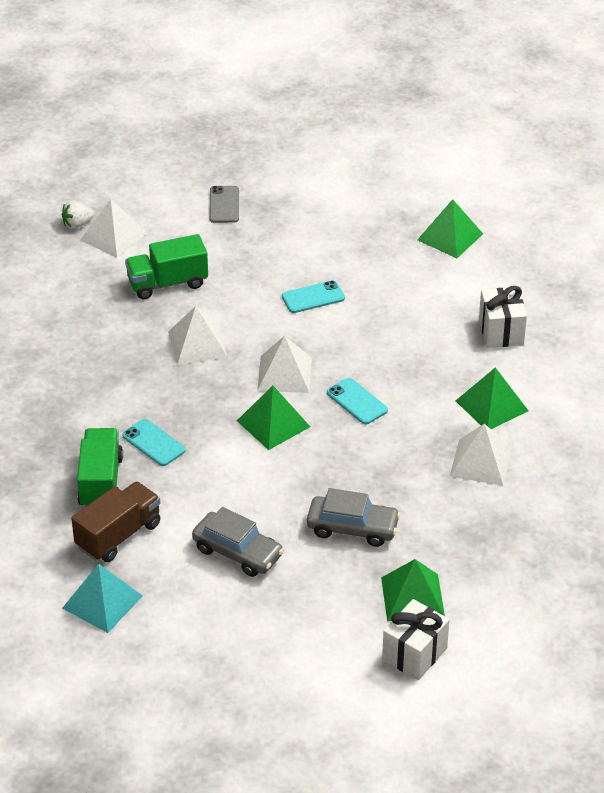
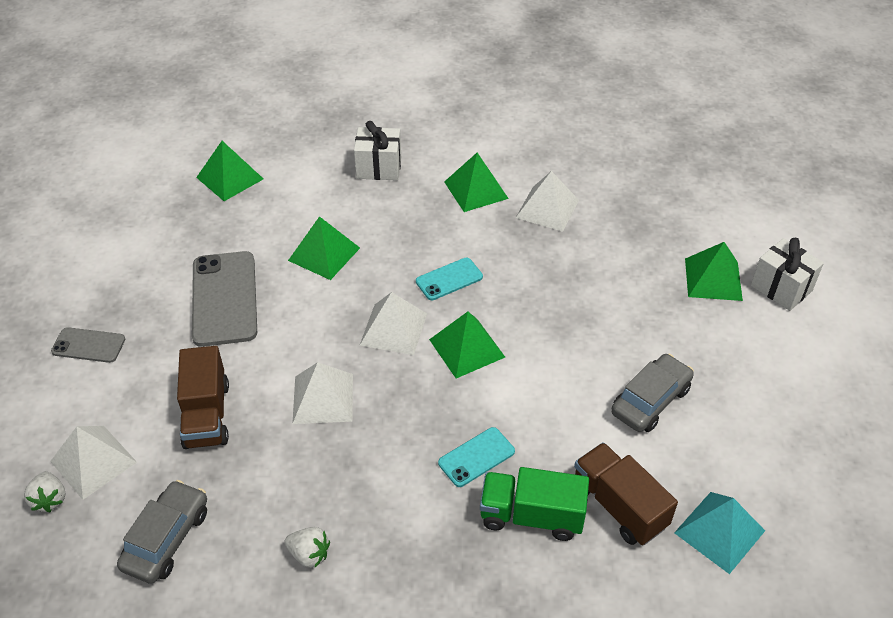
camera: 80 degrees left, 5 degrees up
green truck [125,234,208,299] -> brown truck [177,346,229,449]
turquoise phone [282,280,345,313] -> none
grey car [307,488,401,547] -> grey car moved to [117,480,207,584]
none -> grey phone [192,251,257,347]
none -> white strawberry [285,527,330,568]
none -> green pyramid [288,216,360,280]

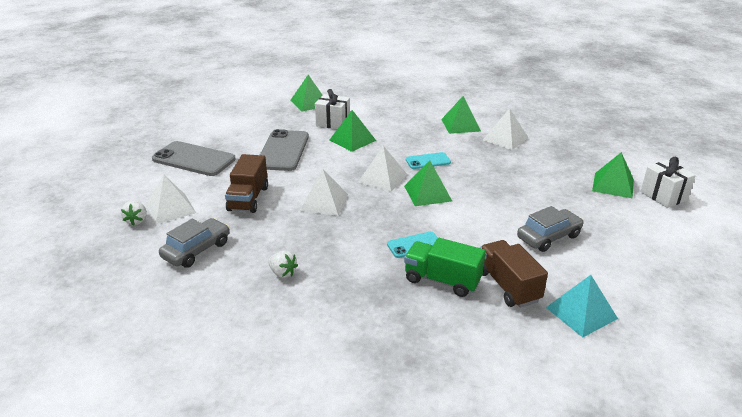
camera: 15 degrees right, 15 degrees down
grey phone [51,327,125,363] -> grey phone [152,141,236,176], size x1.84
white gift [354,121,401,180] -> white gift moved to [315,89,350,129]

